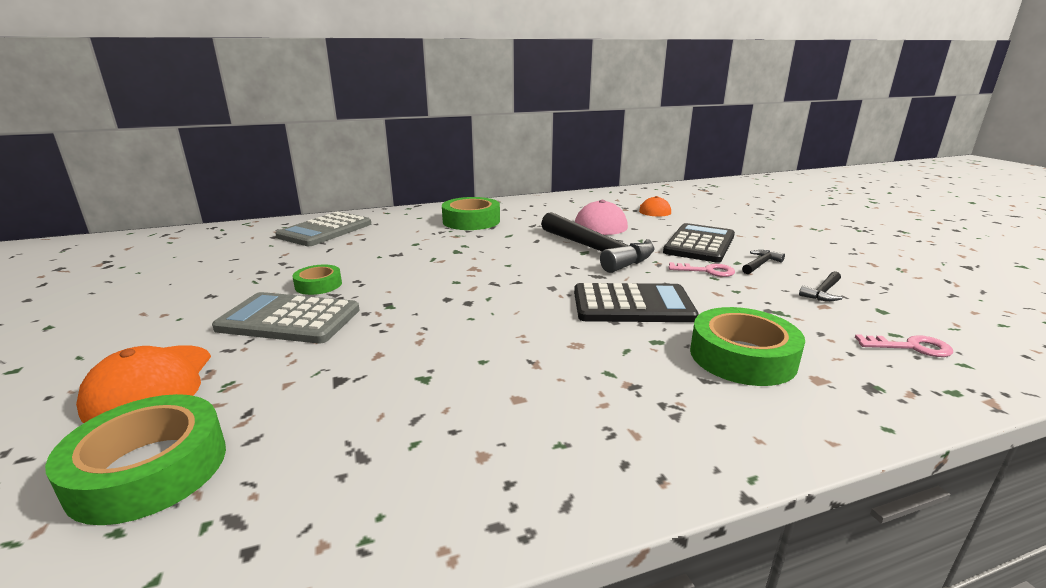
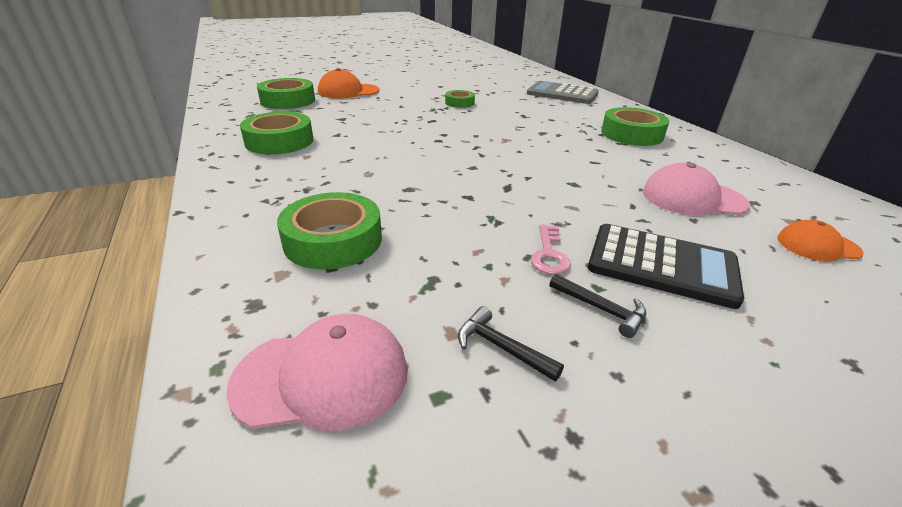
camera: 85 degrees right, 10 degrees up
grey calculator [212,292,360,344] -> none
black hammer [541,212,654,273] -> none
black calculator [574,283,699,322] -> none
pink key [855,334,953,357] -> pink cap [226,314,408,431]
none -> green tape [240,112,313,154]

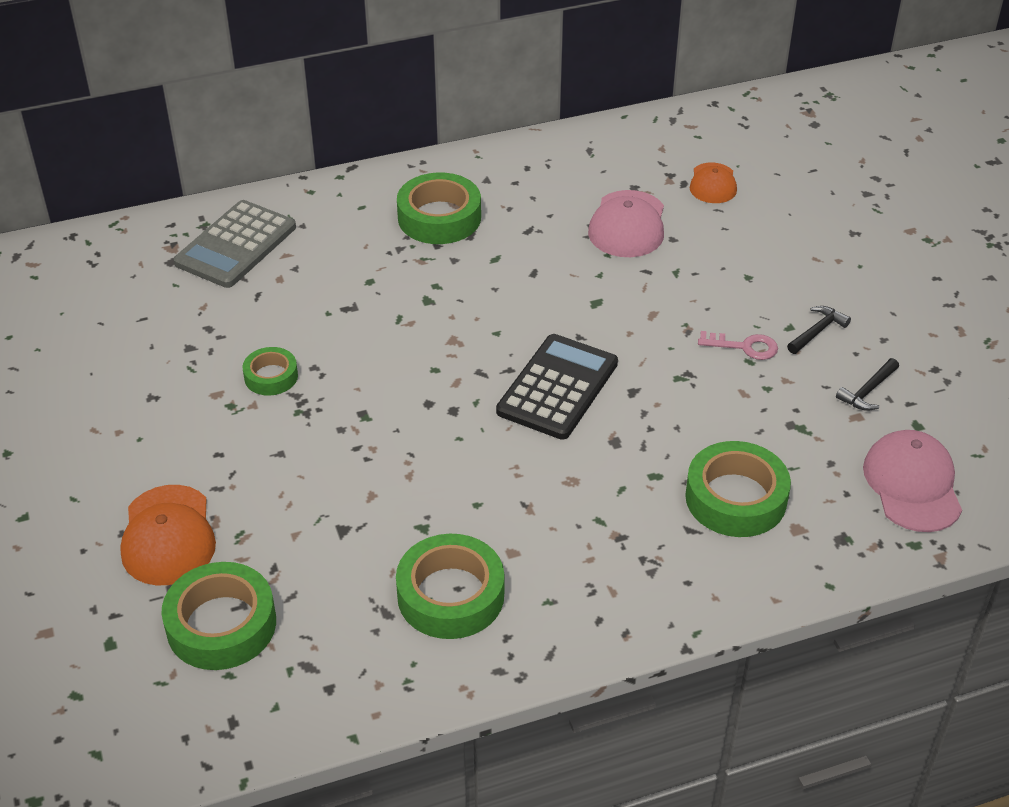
camera: 85 degrees left, 10 degrees up
black calculator [588,224,744,309] -> black calculator moved to [496,334,618,440]

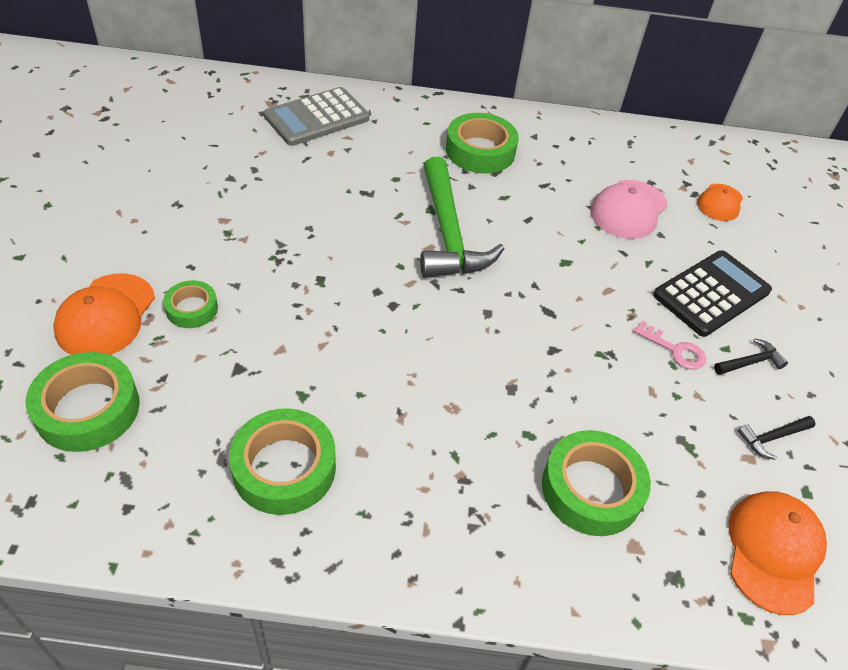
camera: 20 degrees right, 5 degrees up
green tape [243,347,298,396] -> green tape moved to [163,280,218,328]
black calculator [496,334,618,440] -> black calculator moved to [653,250,772,337]
pink cap [863,430,962,532] -> orange cap [729,491,827,615]
none -> green hammer [420,157,505,278]

